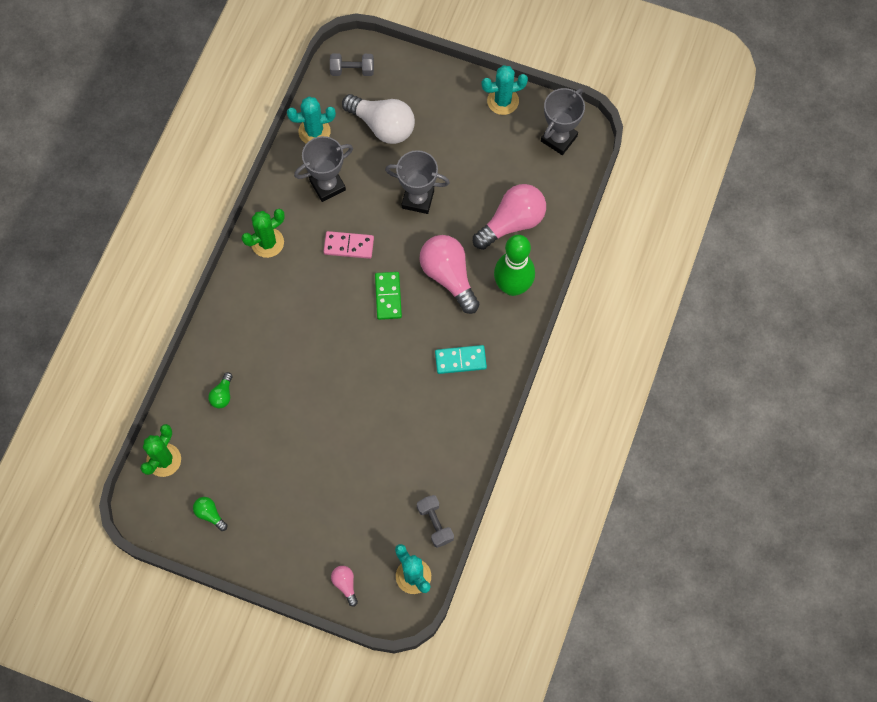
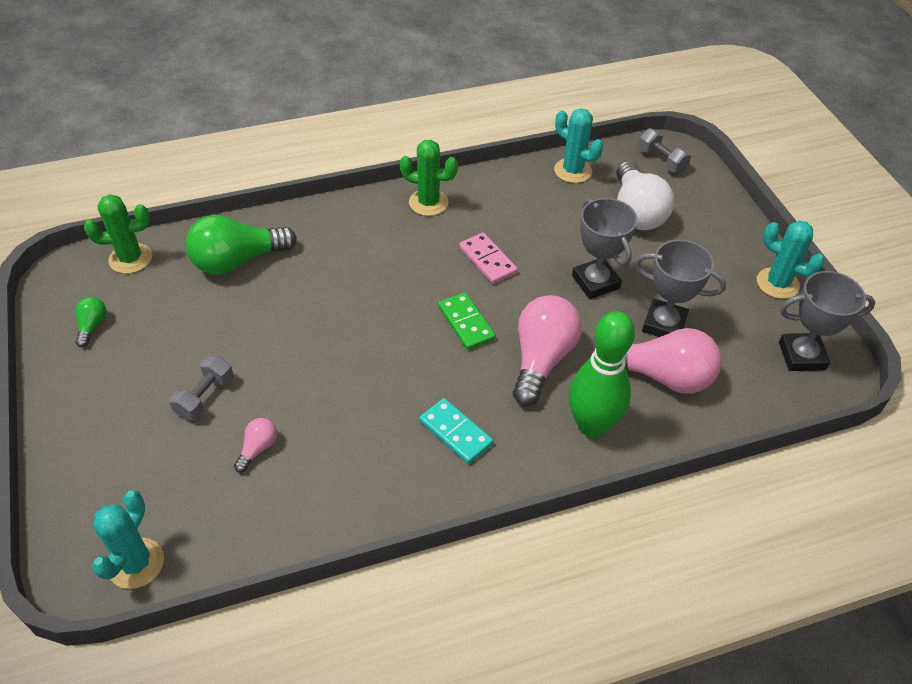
camera: 50 degrees right, 20 degrees down
green light bulb [208,372,233,408] -> green light bulb [185,215,297,275], size x2.16
grey trophy [294,136,353,202] -> grey trophy moved to [635,240,726,337]
pink light bulb [331,566,358,607] -> pink light bulb moved to [234,418,277,473]
green domino [375,272,402,320] -> green domino turned 75 degrees counterclockwise [438,292,496,350]
grey dumbbell [417,495,454,548] -> grey dumbbell moved to [169,356,233,420]

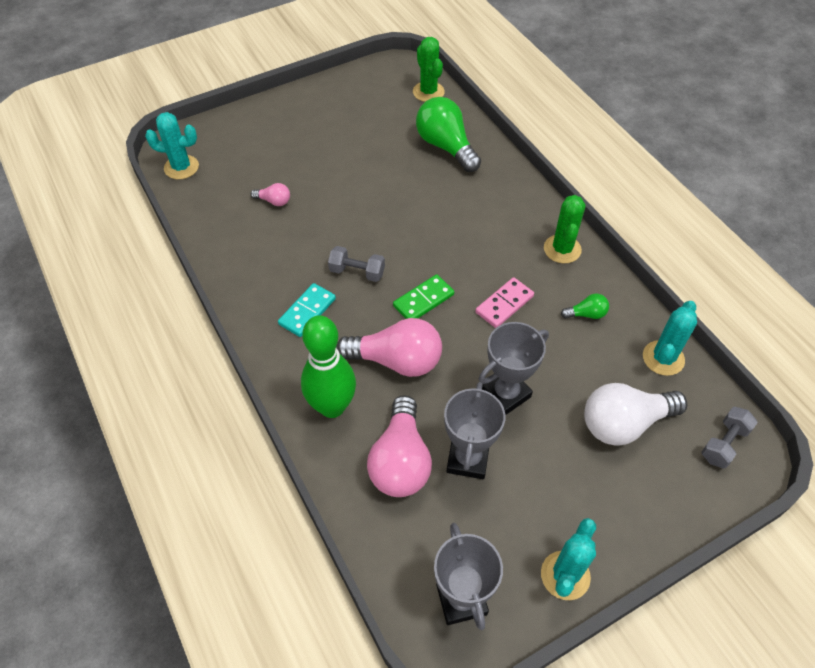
camera: 80 degrees right, 5 degrees up
green light bulb [76,297,107,347] -> green light bulb moved to [561,293,609,319]
grey dumbbell [169,356,233,420] -> grey dumbbell moved to [328,246,385,282]

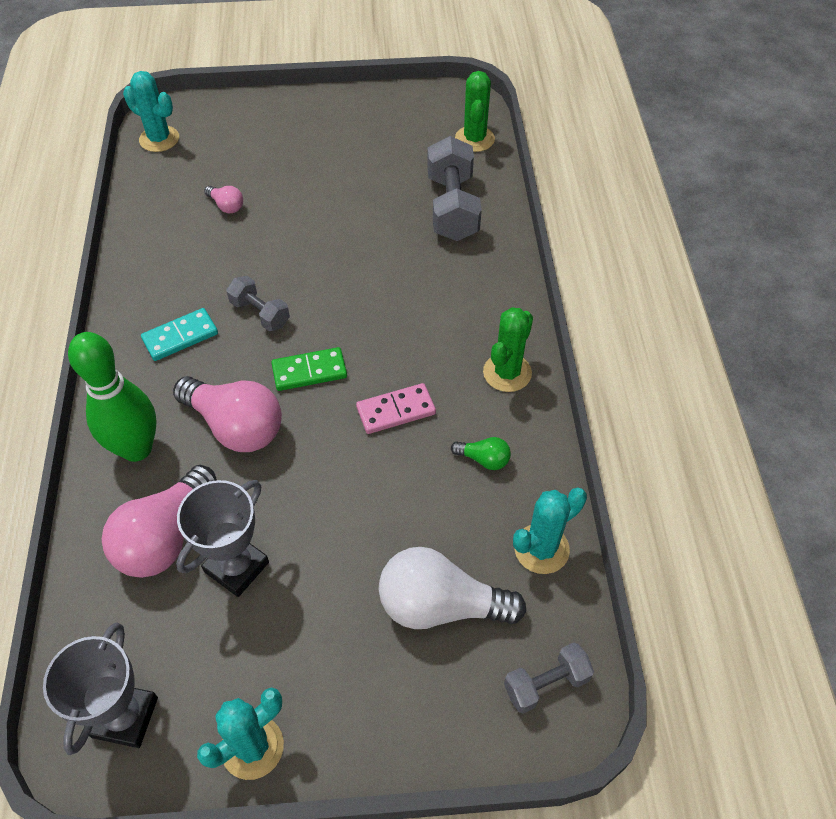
camera: 25 degrees right, 0 degrees up
green light bulb [416,97,481,172] -> grey dumbbell [427,136,482,241]
grey trophy [479,322,549,415] -> none

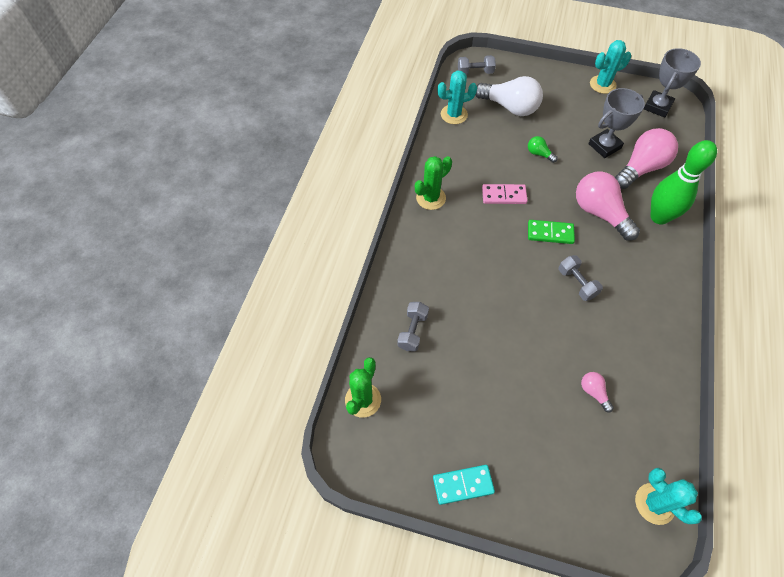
camera: 160 degrees left, 5 degrees up
turquoise domino [141,308,218,361] -> turquoise domino moved to [433,465,495,505]
grey dumbbell [427,136,482,241] -> grey dumbbell [397,302,429,352], size x0.57
green light bulb [451,437,511,470] -> green light bulb moved to [528,136,557,163]

